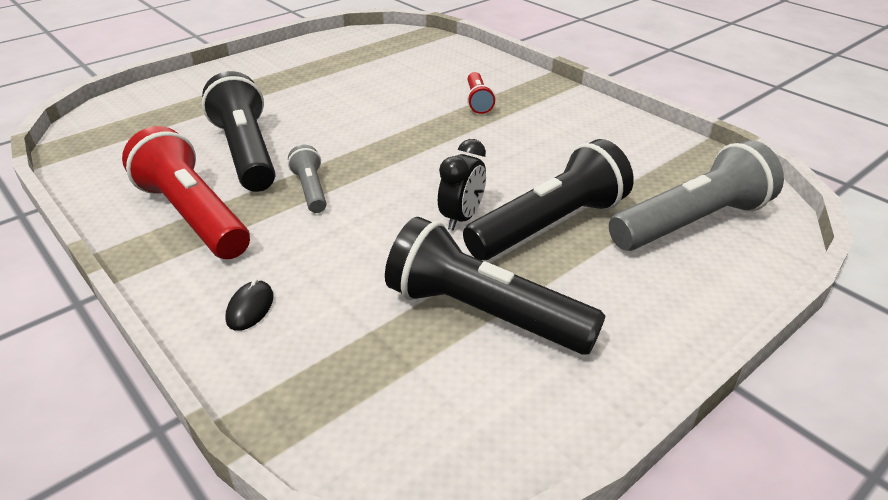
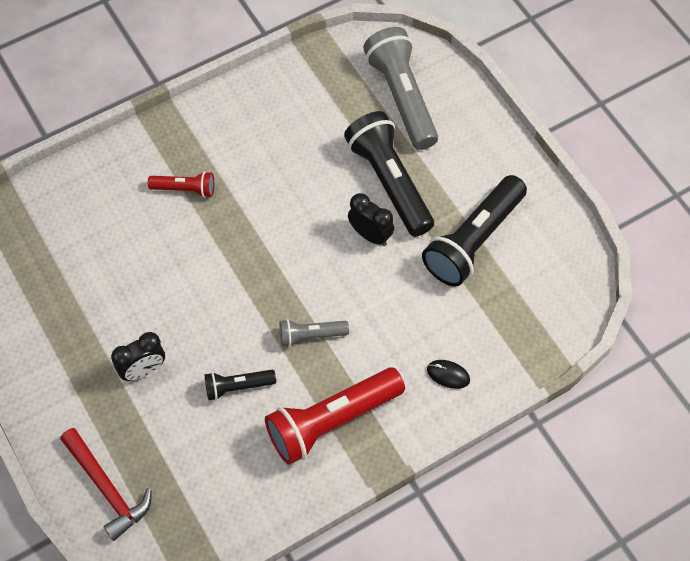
camera: 80 degrees left, 25 degrees up
black flashlight [202,71,275,192] -> black flashlight [205,370,276,400], size x0.50
none -> red hammer [60,428,152,541]
none -> black clock [111,332,165,381]

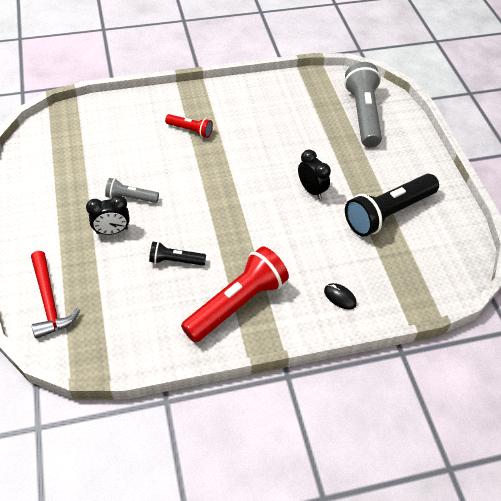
camera: 15 degrees right, 10 degrees down
red flashlight [265,367,405,465] -> red flashlight turned 150 degrees clockwise [181,246,289,343]
grey flashlight [279,319,349,347] -> grey flashlight moved to [105,178,159,203]
black flashlight [344,111,434,237] -> none

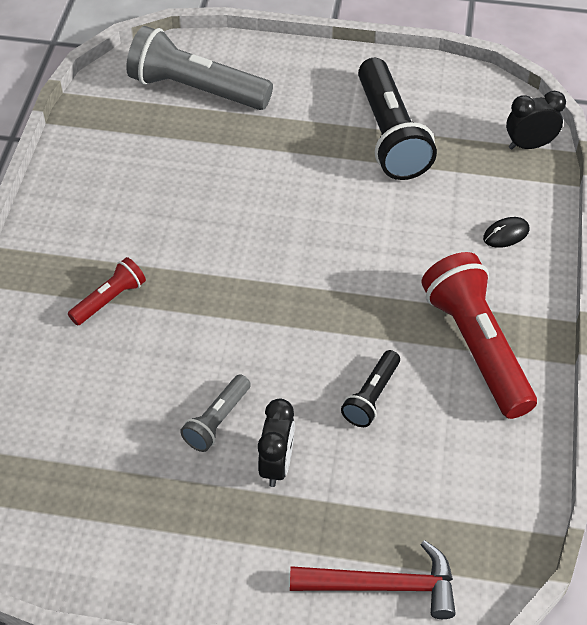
camera: 65 degrees left, 0 degrees up
black clock [298,150,331,199] -> black clock moved to [506,91,566,150]

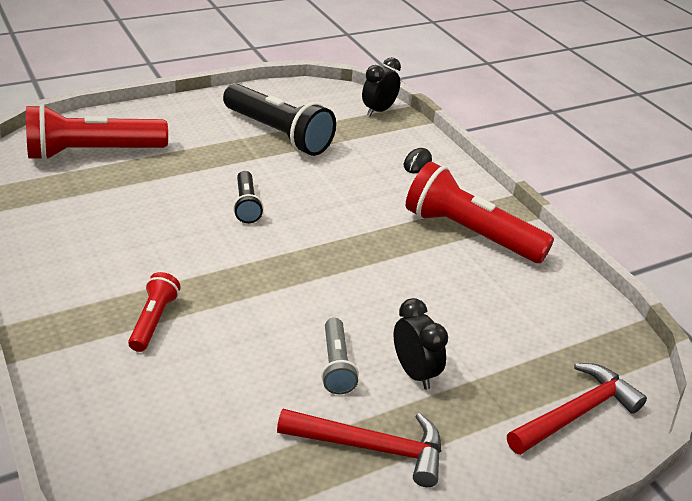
camera: 40 degrees left, 15 degrees down
grey flashlight [126,26,273,110] -> red flashlight [26,104,168,161]
black flashlight [341,350,400,427] -> black flashlight moved to [233,171,263,223]
none -> red hammer [277,409,441,487]

